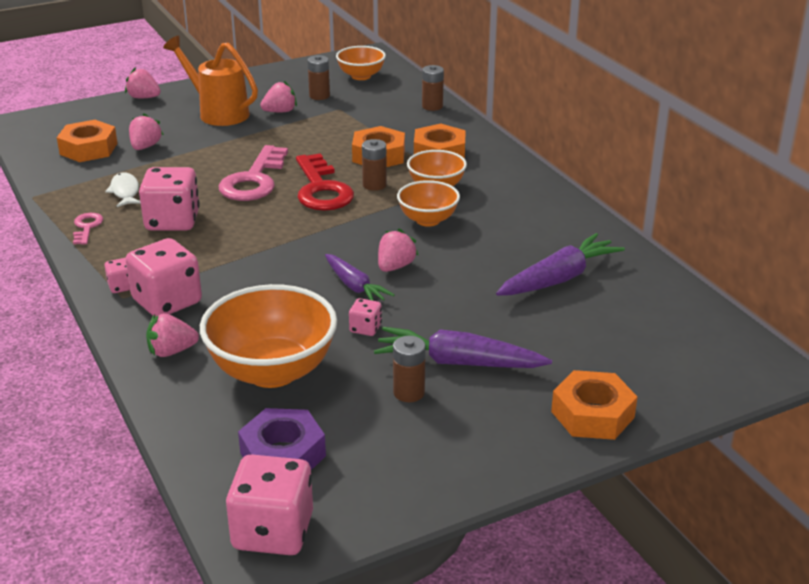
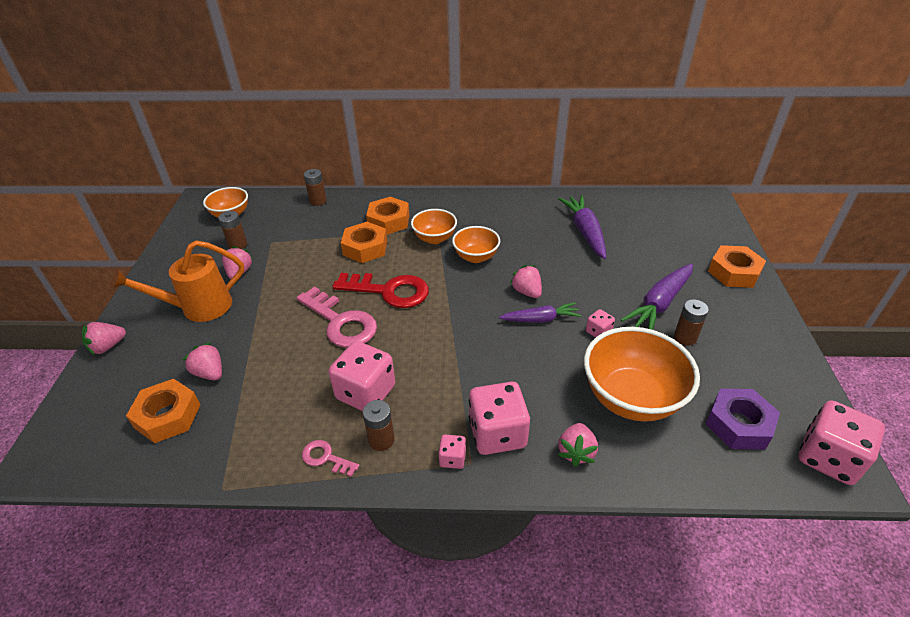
camera: 60 degrees left, 10 degrees up
white fish [105,173,141,207] -> none
brown battery [362,139,387,191] -> brown battery moved to [363,400,395,451]

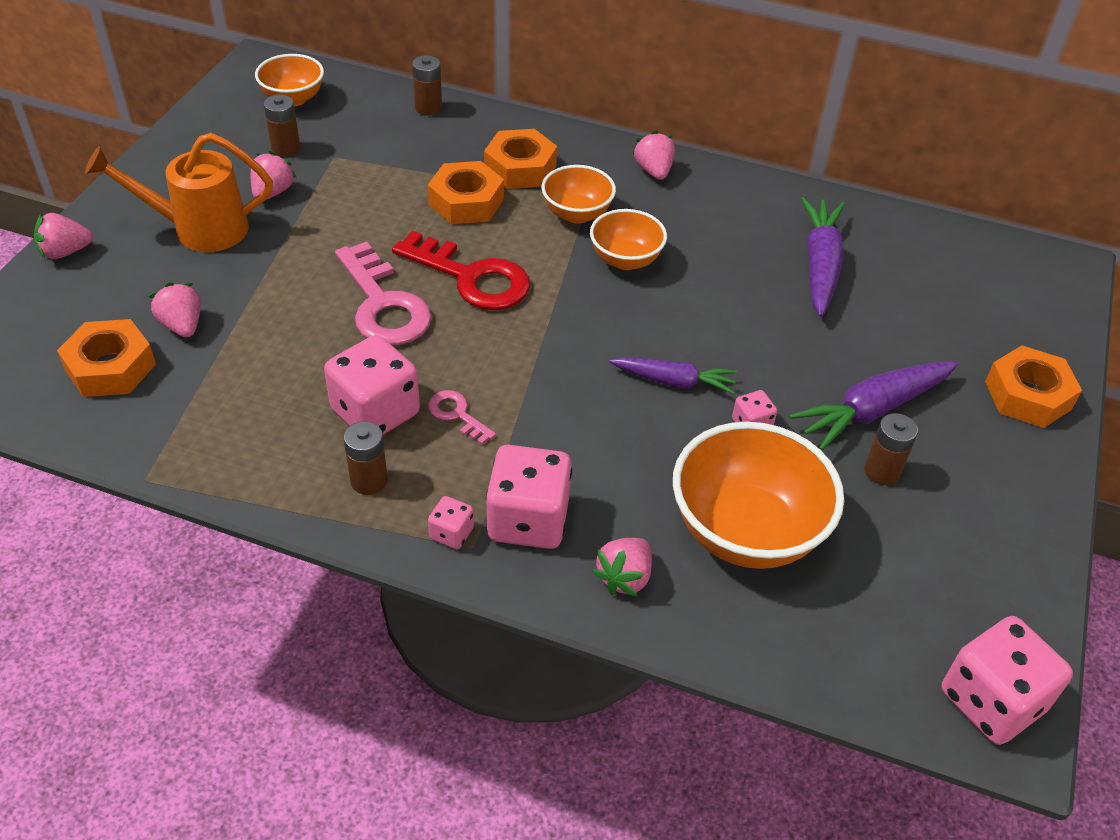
camera: 15 degrees right, 5 degrees up
pink key [302,440,359,477] -> pink key moved to [428,390,496,445]
pink strawberry [510,265,542,298] -> pink strawberry moved to [633,131,675,180]
purple nut [706,389,780,450] -> none

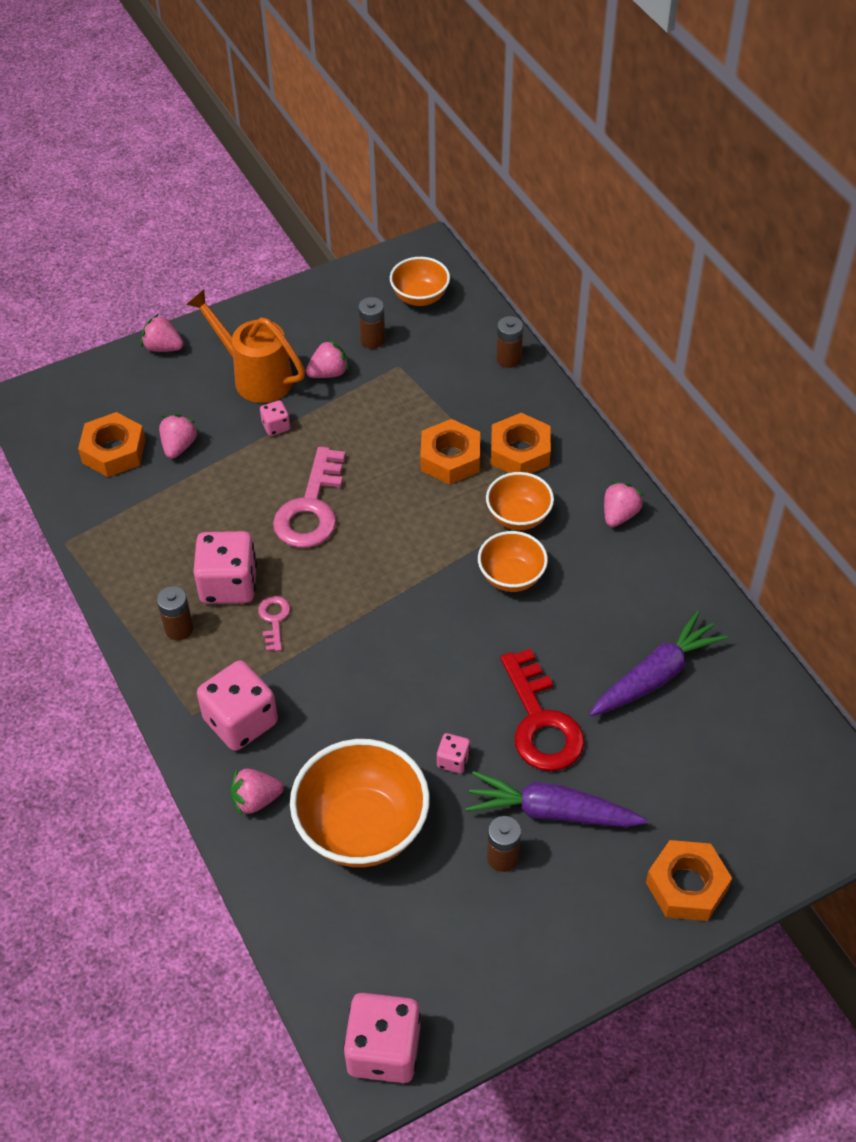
camera: 45 degrees right, 5 degrees up
red key [392,231,530,310] -> red key moved to [500,649,585,771]
pink dice [428,496,474,549] -> pink dice moved to [260,400,290,436]
purple carrot [610,357,737,394] -> none

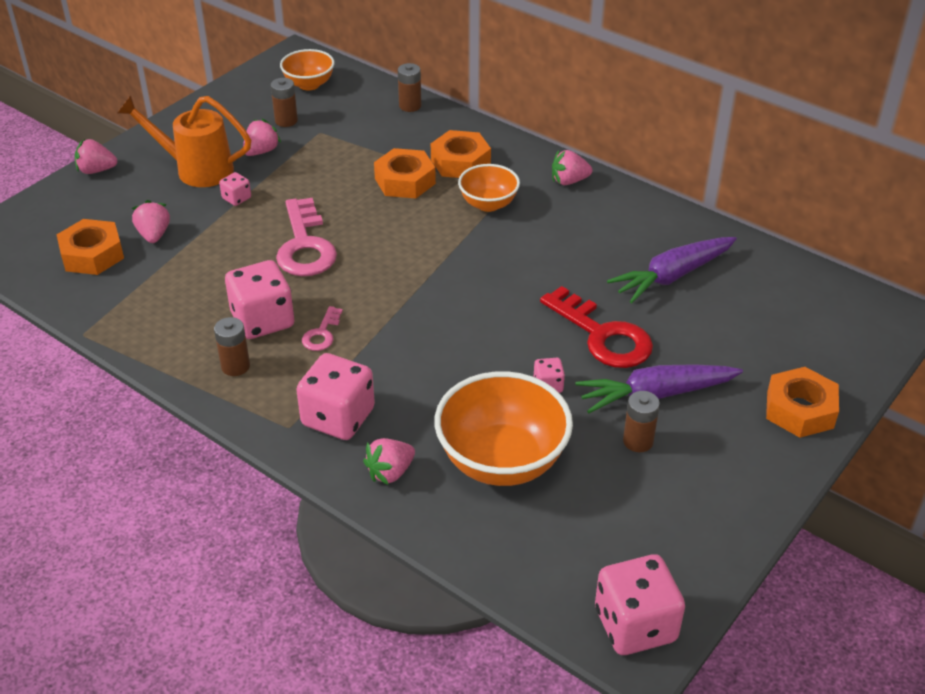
camera: 25 degrees left, 10 degrees down
pink key [258,596,290,652] -> pink key turned 135 degrees counterclockwise [302,306,343,351]
orange bowl [478,531,548,592] -> none
purple carrot [589,611,728,717] -> purple carrot turned 150 degrees counterclockwise [607,237,737,303]
pink strawberry [604,481,644,527] -> pink strawberry turned 105 degrees counterclockwise [552,150,592,185]

